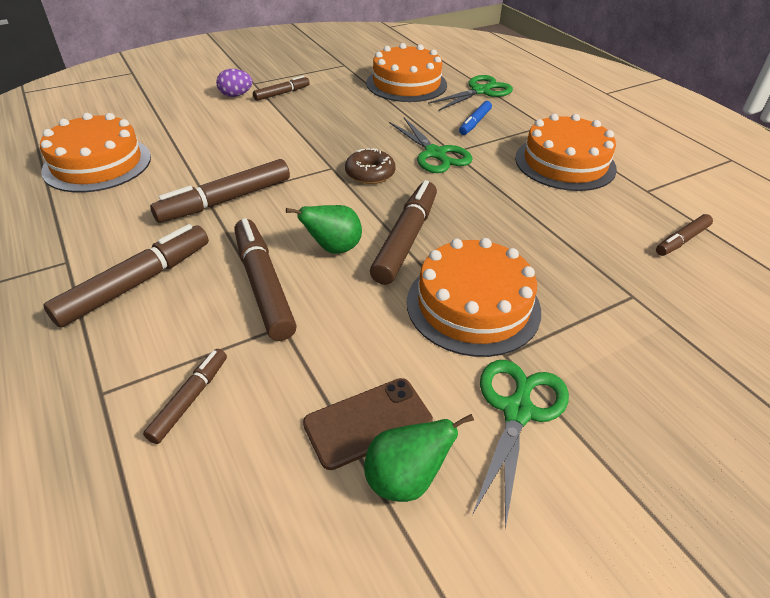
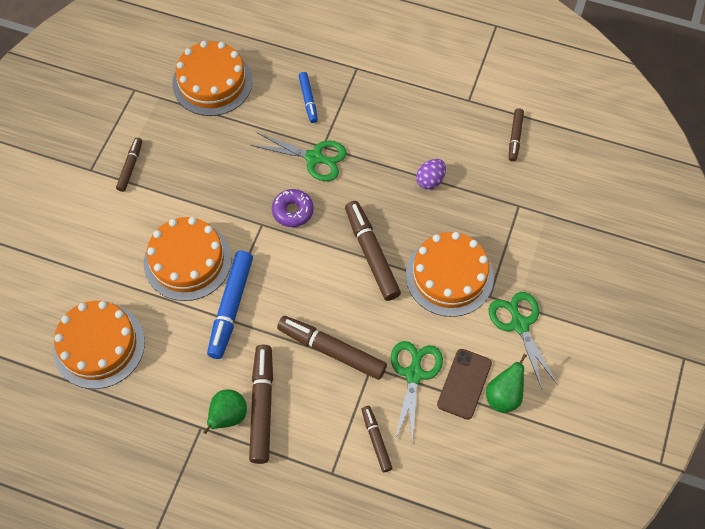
camera: 40 degrees left, 20 degrees up
brown marker [150,159,290,223] -> blue marker [207,251,253,359]
purple egg [216,69,252,97] -> purple egg moved to [416,159,446,190]
green pear [286,205,362,254] -> green pear moved to [203,389,247,434]
brown donut [345,148,395,184] -> purple donut [272,189,314,227]
green scissors [428,75,513,111] -> green scissors moved to [391,341,443,441]
orange cake [515,114,617,191] -> orange cake moved to [144,217,232,301]

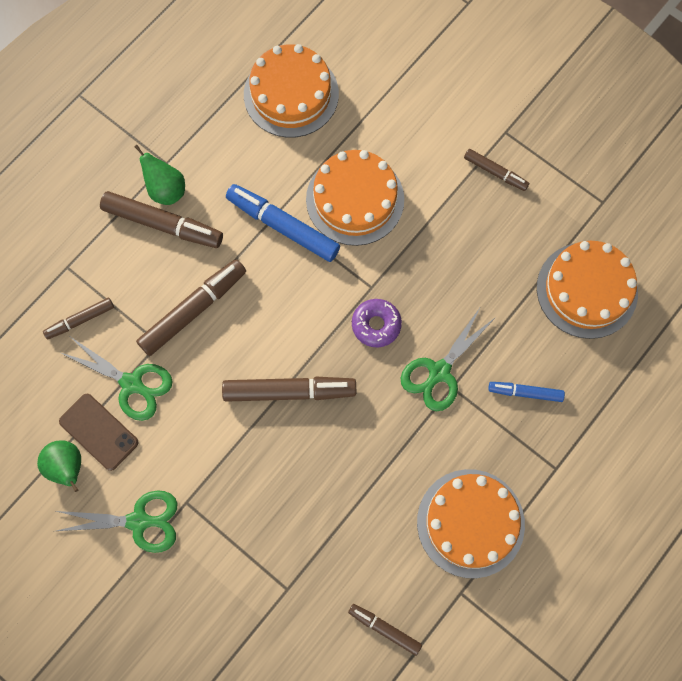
camera: 110 degrees right, 10 degrees up
brown marker [362,406,393,472] -> brown marker turned 150 degrees clockwise [43,298,114,339]
orange cake [406,232,494,317] -> orange cake moved to [417,469,525,578]
purple egg [416,159,446,190] -> none

